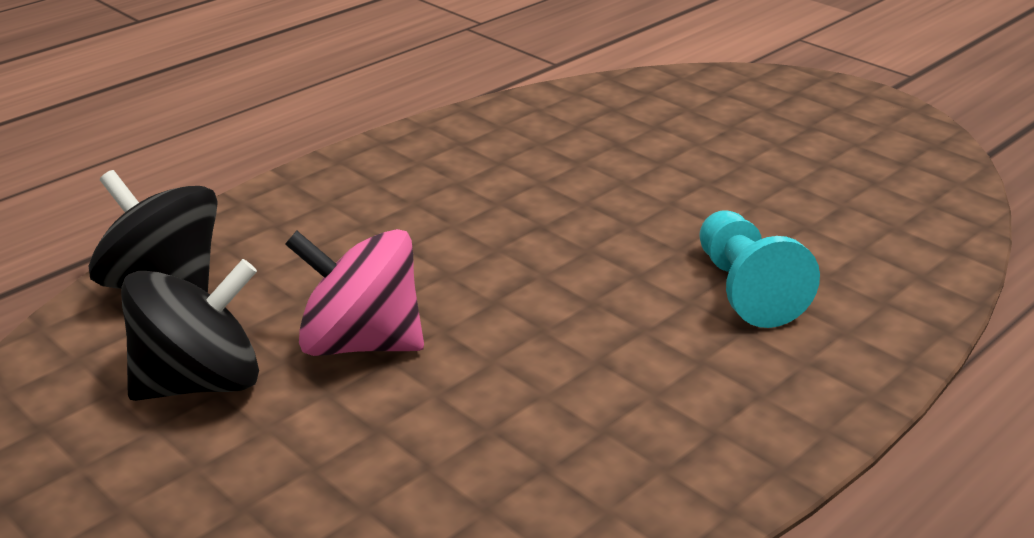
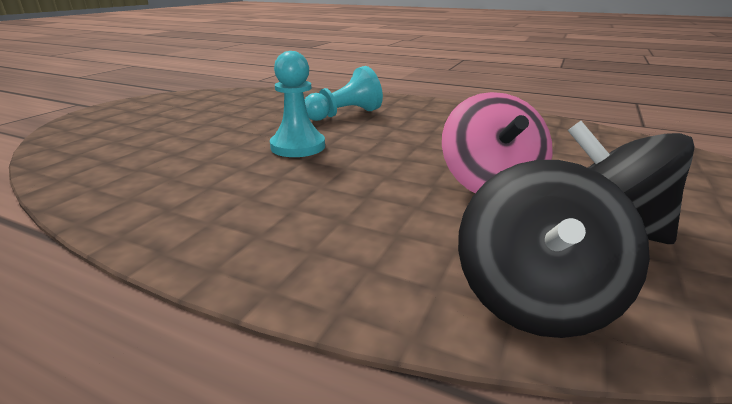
camera: 110 degrees left, 5 degrees down
none -> turquoise pawn [270,51,325,157]

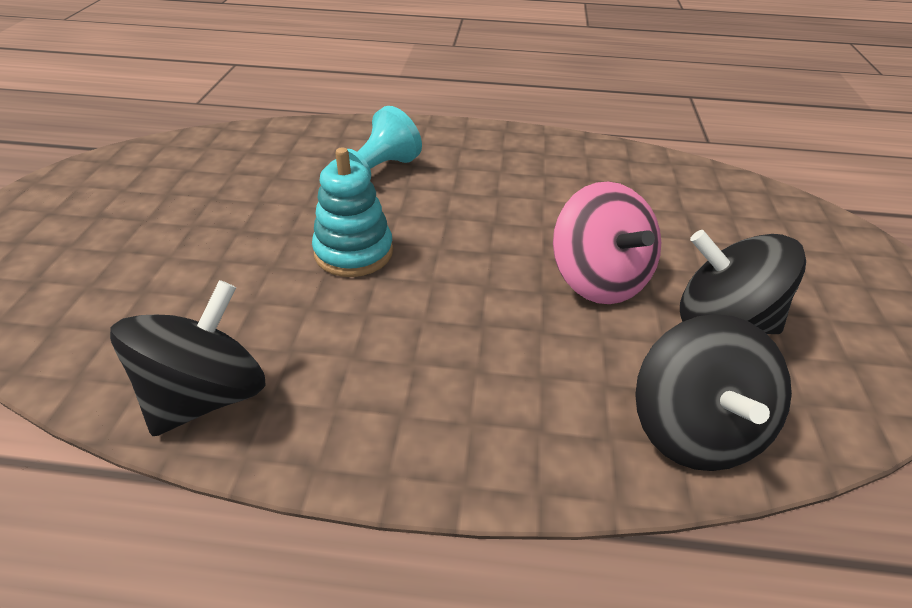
camera: 20 degrees left, 15 degrees up
turquoise pawn [270,51,325,157] -> turquoise stacking toy [312,147,393,277]
none -> black spinning top [110,280,266,436]

